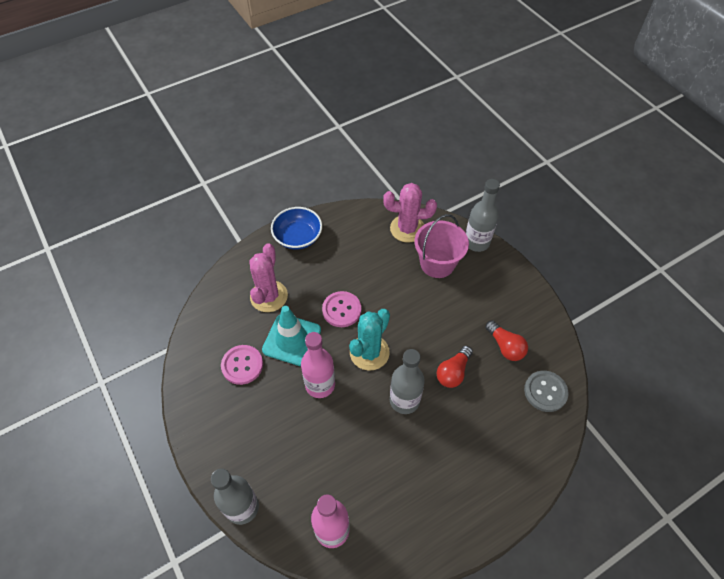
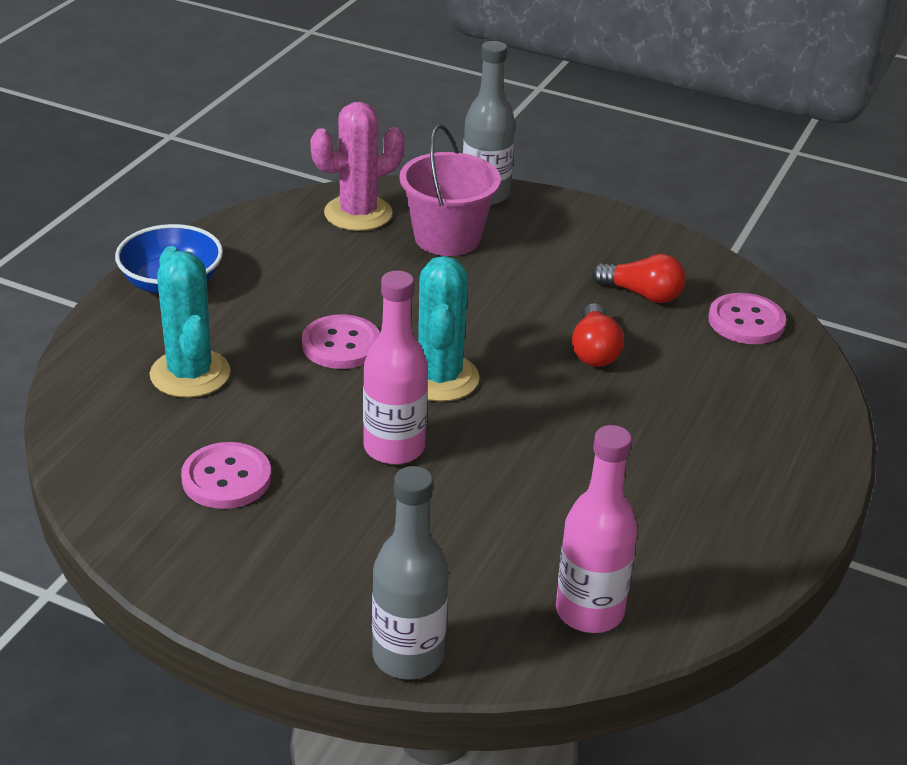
camera: 35 degrees left, 20 degrees down
pink cactus [249,243,288,312] -> turquoise cactus [150,246,230,398]
turquoise traffic cone [262,306,321,366] -> none
grey bottle [390,349,425,414] -> none
grey button [524,371,569,412] -> pink button [708,293,786,344]

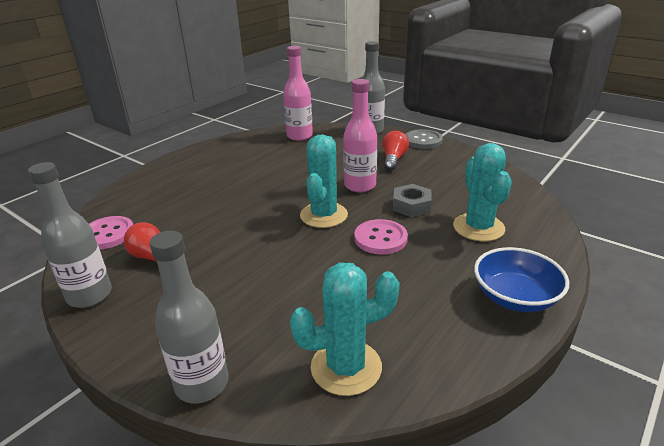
camera: 165 degrees left, 5 degrees down
pink button [181,442,271,509] -> none
pink cactus [310,102,405,231] -> turquoise cactus [290,263,399,396]
pink bucket [399,124,501,256] -> none
red light bulb [572,303,624,367] -> red light bulb moved to [382,131,409,171]
none -> grey bottle [28,162,112,308]
none -> grey nut [393,184,432,217]
none -> grey button [405,129,443,149]

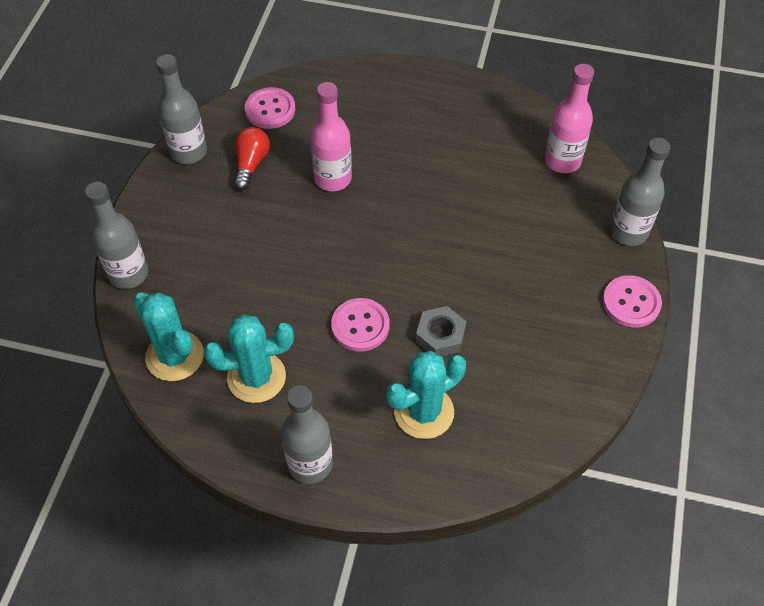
camera: 65 degrees right, 25 degrees up
turquoise cactus [300,134,348,228] -> turquoise cactus moved to [204,315,294,403]
pink bottle [343,79,377,192] -> pink bottle moved to [310,82,352,191]
red light bulb [382,131,409,171] -> none
grey button [405,129,443,149] -> pink button [602,275,662,328]
blue bowl [474,247,569,312] -> grey bottle [281,386,333,484]

